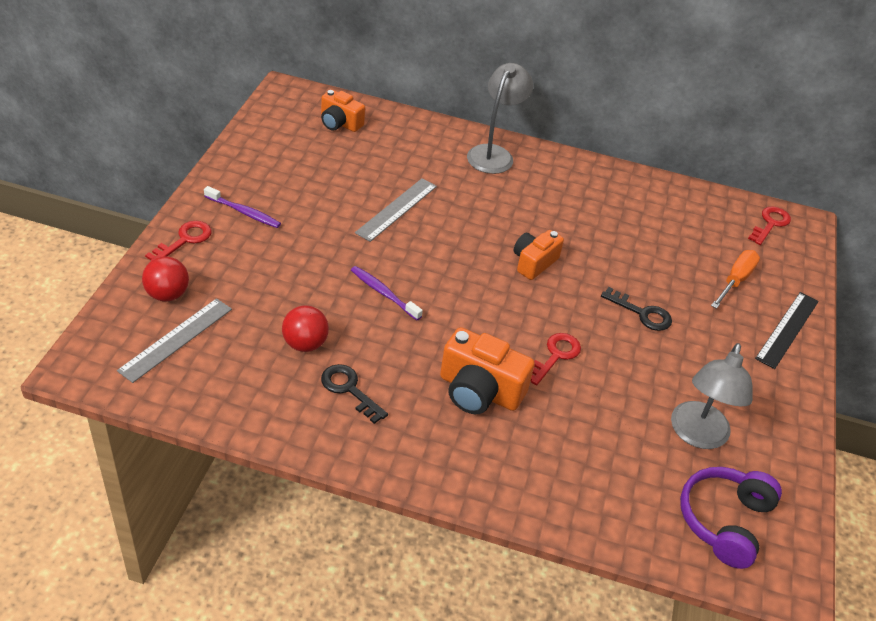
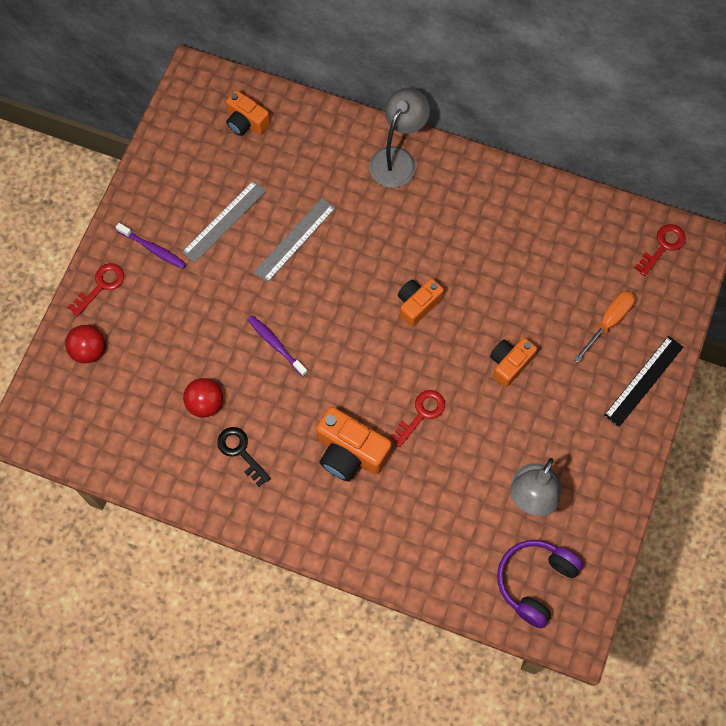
camera: 10 degrees right, 25 degrees up
grey ruler [117,298,232,383] -> grey ruler moved to [182,180,266,263]
black key [601,287,672,331] -> orange camera [490,338,537,387]

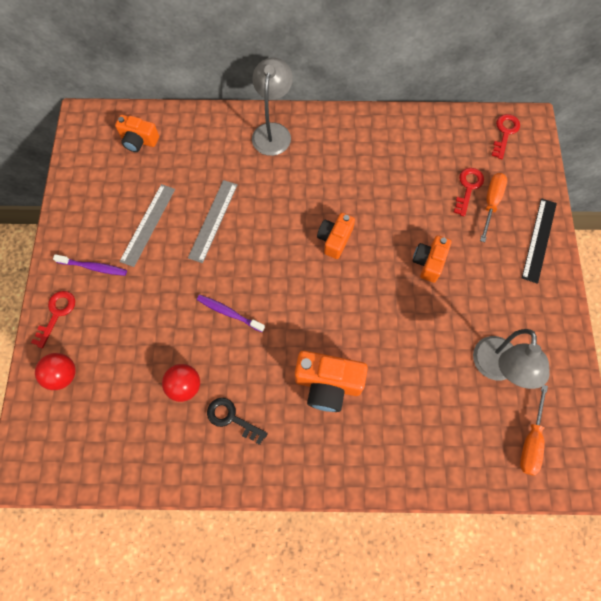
camera: 20 degrees left, 0 degrees up
red key [390,390,445,447] -> red key moved to [454,168,484,217]
purple headphones [497,540,583,629] -> orange screwdriver [520,385,548,476]

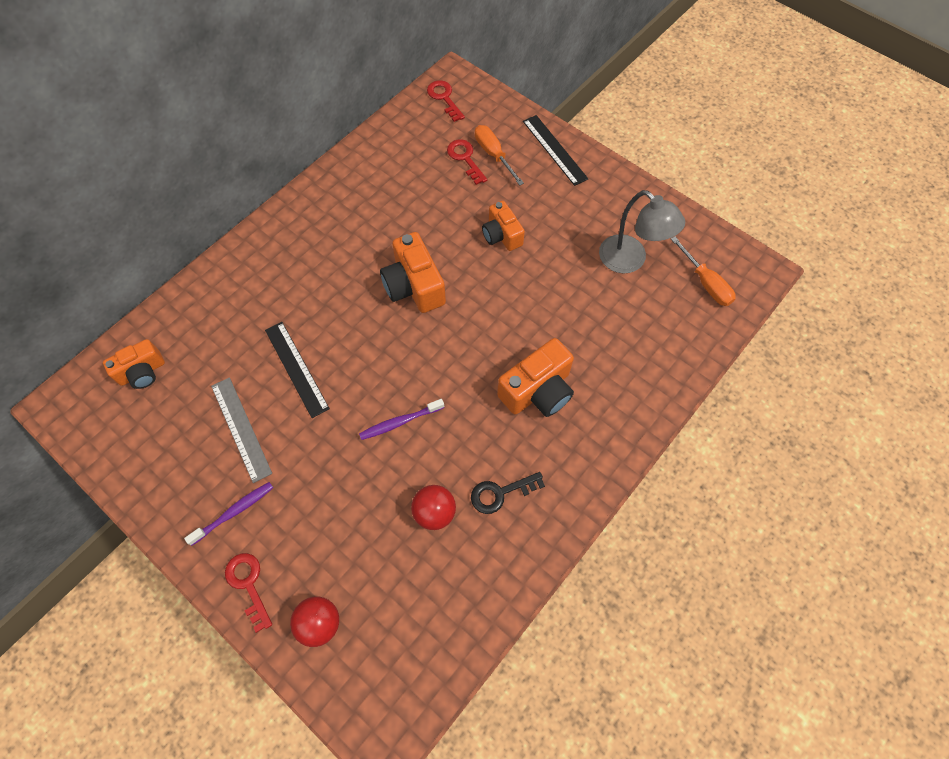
camera: 50 degrees left, 5 degrees down
grey ruler [188,180,238,263] -> black ruler [265,322,330,418]
grey lamp [252,58,293,156] -> none
orange camera [317,213,355,259] -> orange camera [380,232,446,313], size x1.53

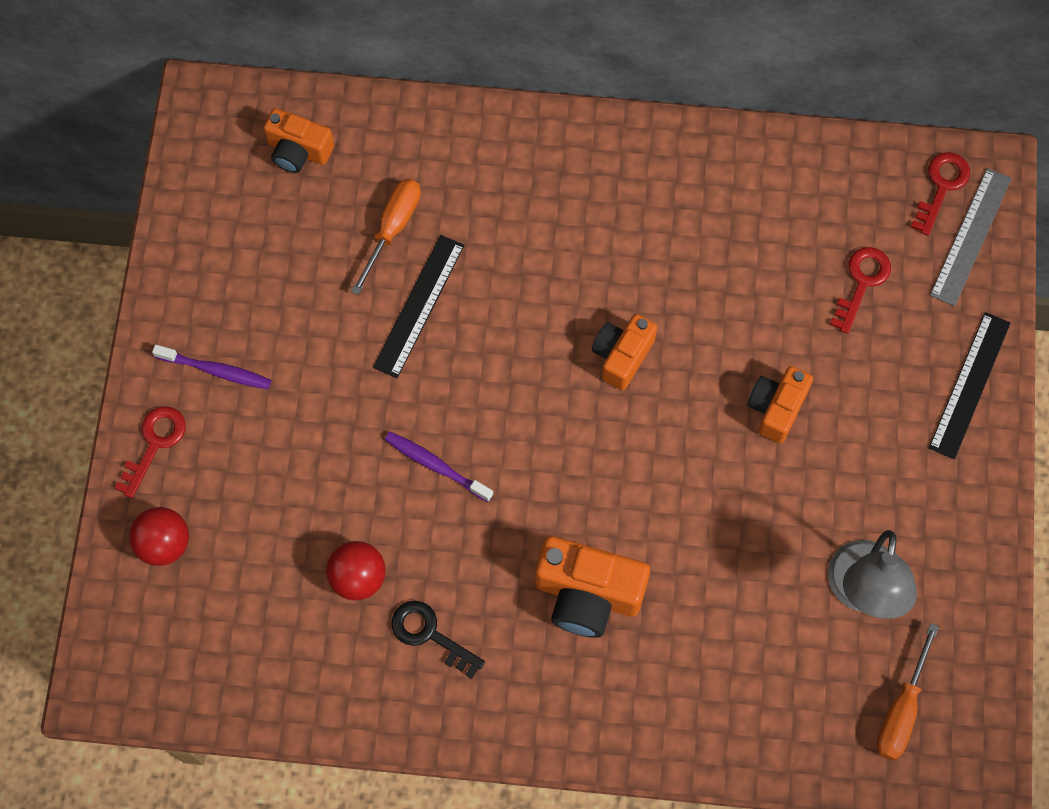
camera: 55 degrees right, 5 degrees up
grey ruler [211,377,272,483] -> grey ruler moved to [930,168,1012,306]
orange camera [380,232,446,313] -> orange camera [592,314,657,390], size x0.65
orange screwdriver [475,125,524,186] -> orange screwdriver moved to [351,179,421,295]

